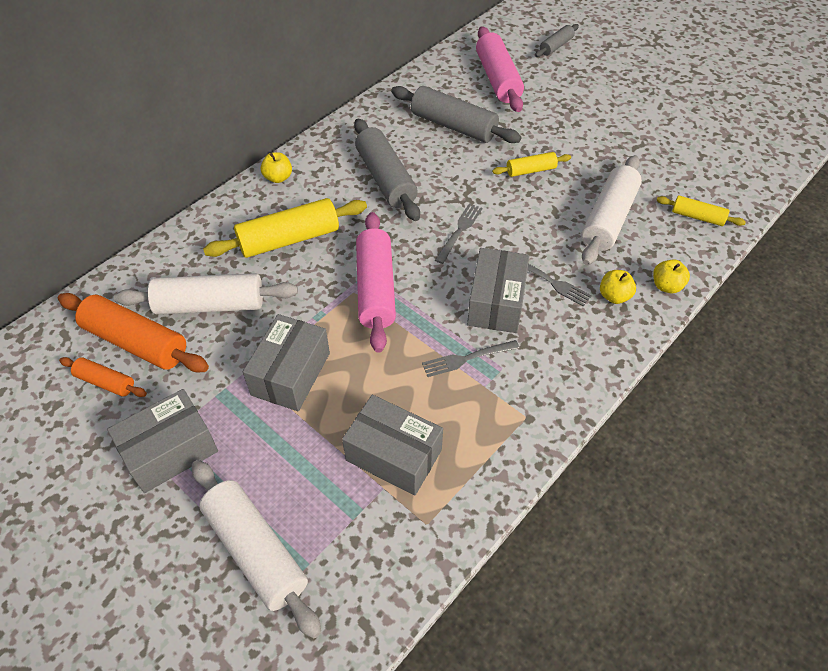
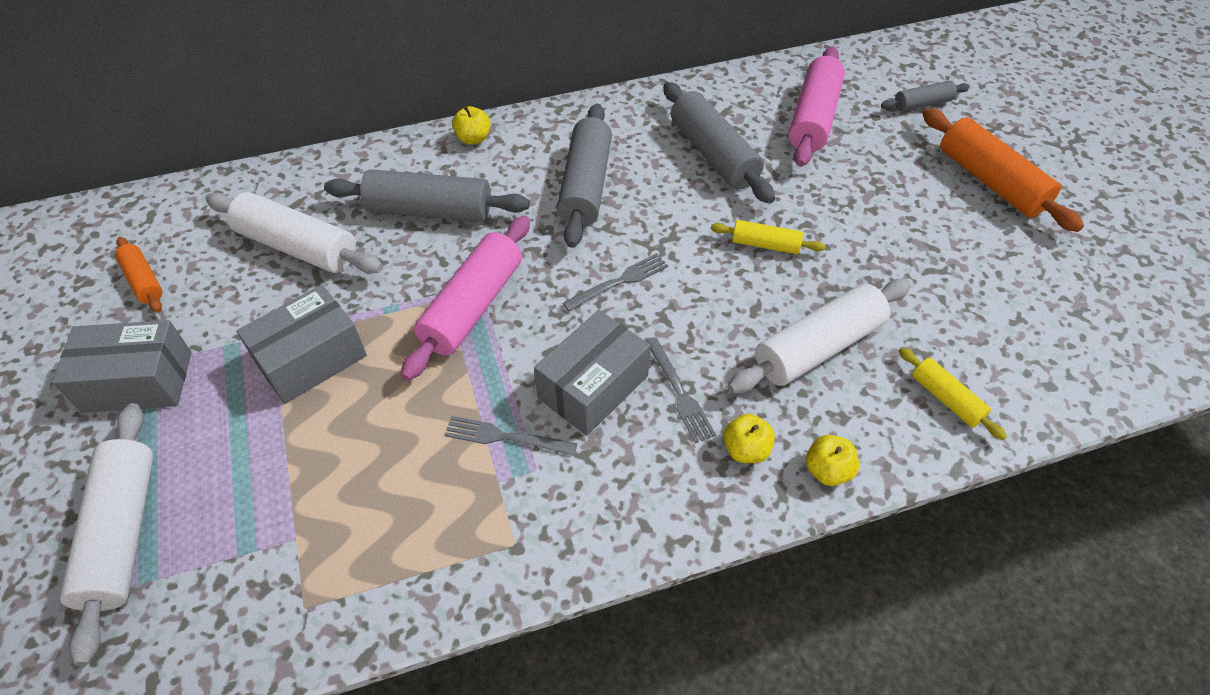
camera: 30 degrees right, 0 degrees up
orange rolling pin [58,293,209,373] -> orange rolling pin moved to [923,108,1084,232]
yellow rolling pin [203,198,367,258] -> grey rolling pin [324,169,530,222]
grey box [342,395,443,496] -> none

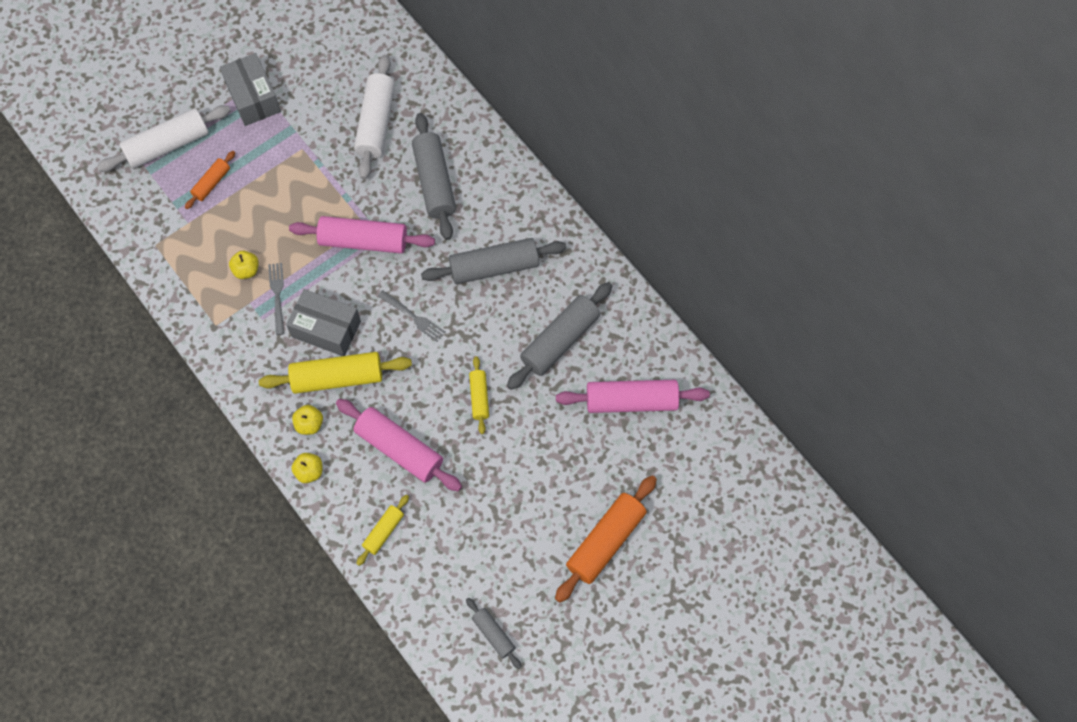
camera: 70 degrees right, 15 degrees up
orange rolling pin [115,237,162,313] -> orange rolling pin moved to [185,151,235,209]
grey box [237,285,367,404] -> none
yellow apple [452,106,490,145] -> yellow apple moved to [229,251,259,279]
grey fork [646,337,716,443] -> yellow rolling pin [259,352,412,394]
white rolling pin [728,279,911,394] -> pink rolling pin [336,399,462,492]
grey rolling pin [881,81,970,111] -> grey rolling pin moved to [466,598,521,669]

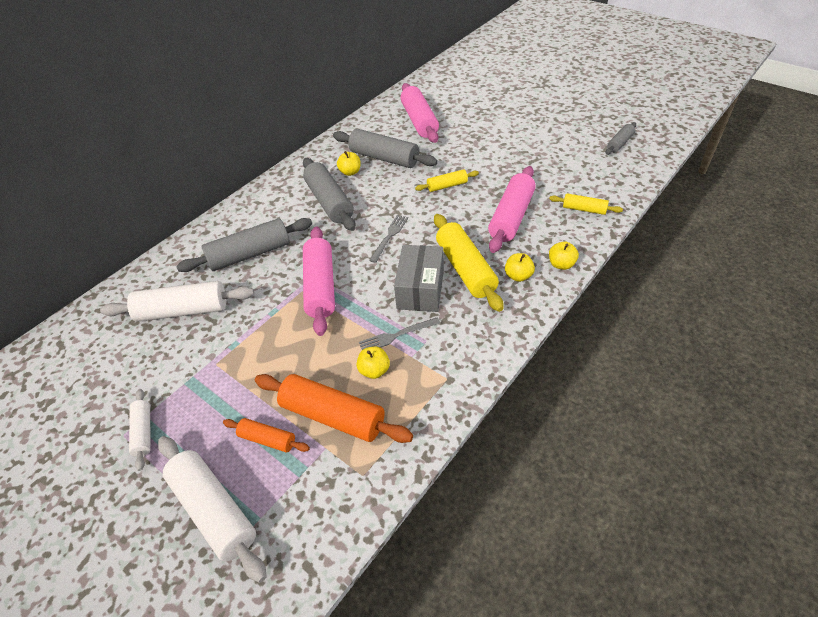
camera: 100 degrees left, 20 degrees down
grey box [220,53,281,126] -> white rolling pin [129,389,151,471]
orange rolling pin [555,476,657,603] -> orange rolling pin moved to [255,374,413,443]
none -> yellow apple [337,151,361,176]

